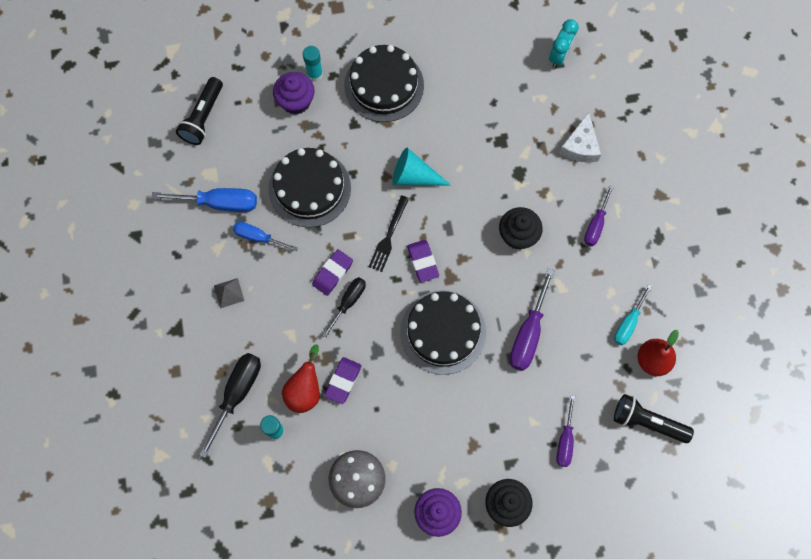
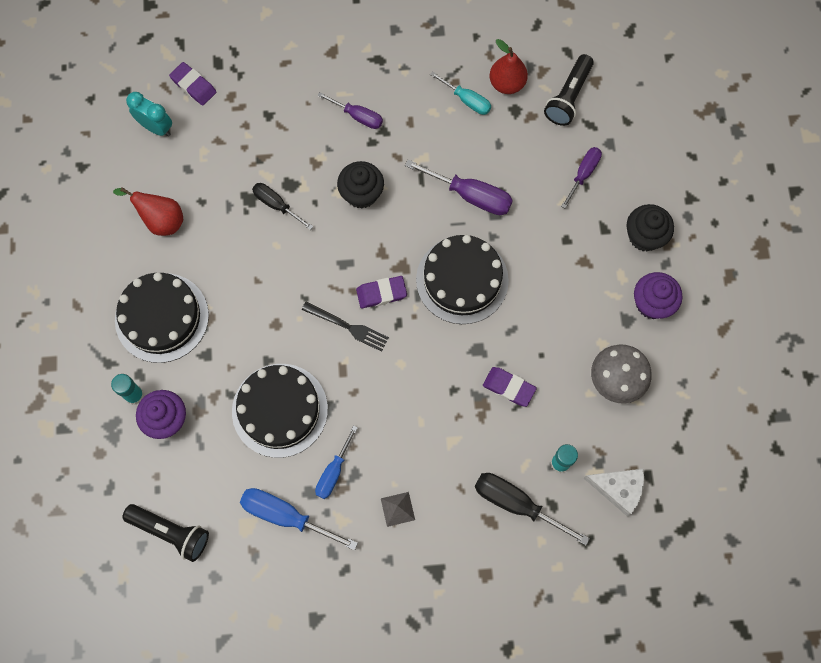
camera: 85 degrees left, 0 degrees up
blue screwdriver [151,188,257,212] -> blue screwdriver turned 75 degrees counterclockwise [240,488,358,551]
red pear [282,344,320,413] -> red pear moved to [113,187,183,236]
purple eraser [312,249,353,296] -> purple eraser moved to [169,62,217,106]
black screwdriver [322,277,366,337] -> black screwdriver moved to [252,183,313,230]
turquoise cone [392,148,451,185] -> none
purple screwdriver [556,395,575,467] -> purple screwdriver turned 75 degrees counterclockwise [561,147,602,208]
white cheese [559,112,601,162] -> white cheese moved to [584,469,644,517]

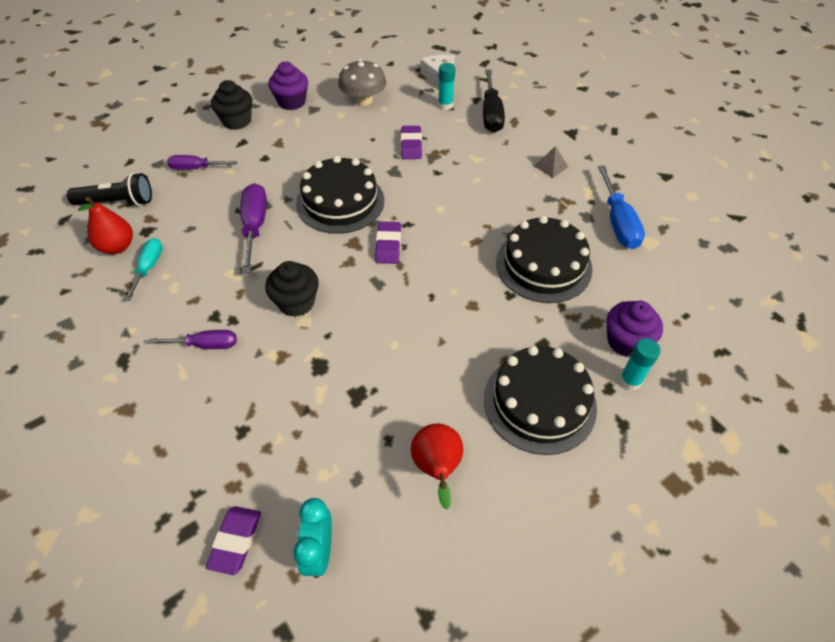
camera: 120 degrees left, 20 degrees down
black flashlight [122,504,209,562] -> none
black screwdriver [252,183,313,230] -> none
black fork [302,302,389,352] -> none
blue screwdriver [315,425,358,499] -> none
purple screwdriver [317,92,383,129] -> purple screwdriver turned 90 degrees clockwise [148,330,237,349]
purple eraser [356,276,407,309] -> purple eraser turned 45 degrees clockwise [375,221,401,264]

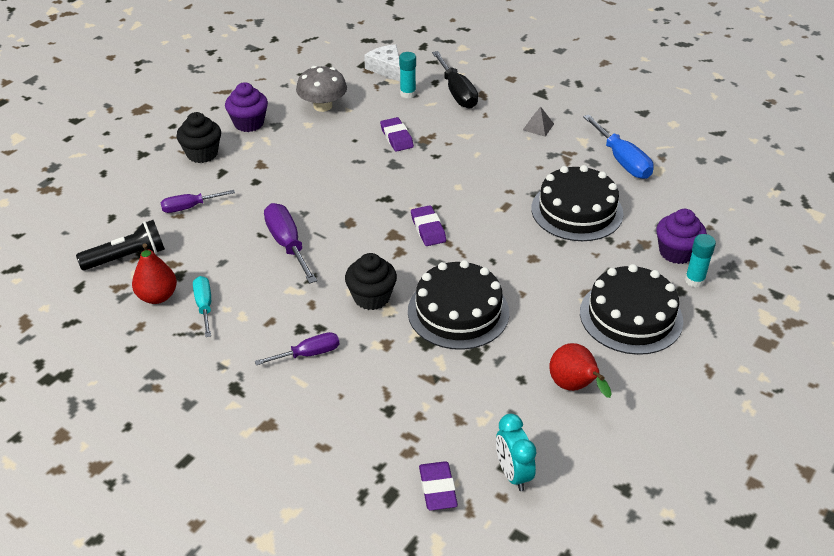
camera: 20 degrees left, 10 degrees down
black cake [296,156,384,234] -> black cake moved to [408,260,509,350]

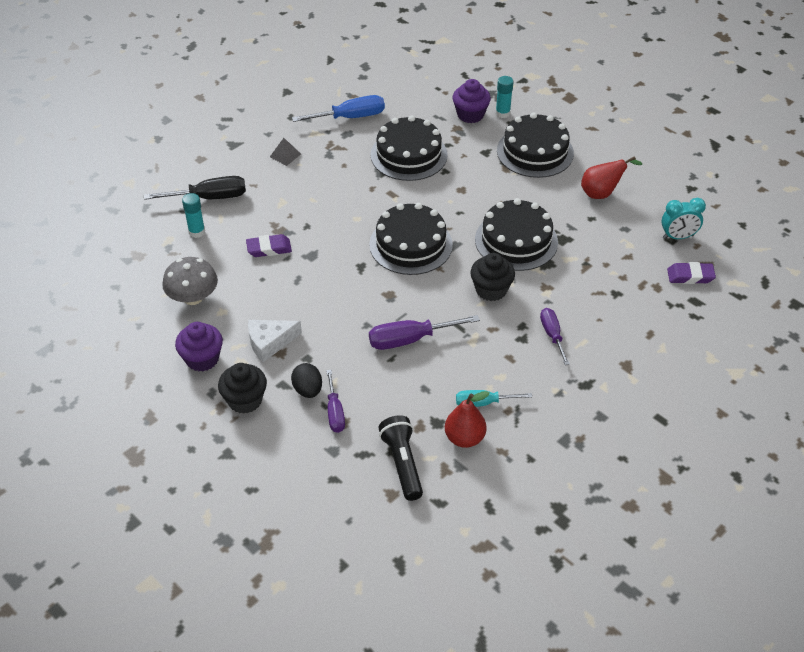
camera: 80 degrees left, 5 degrees up
white cheese [364,44,400,82] -> white cheese moved to [248,320,302,362]
purple eraser [411,205,446,246] -> black cake [369,203,453,275]
none -> black egg [291,363,322,398]

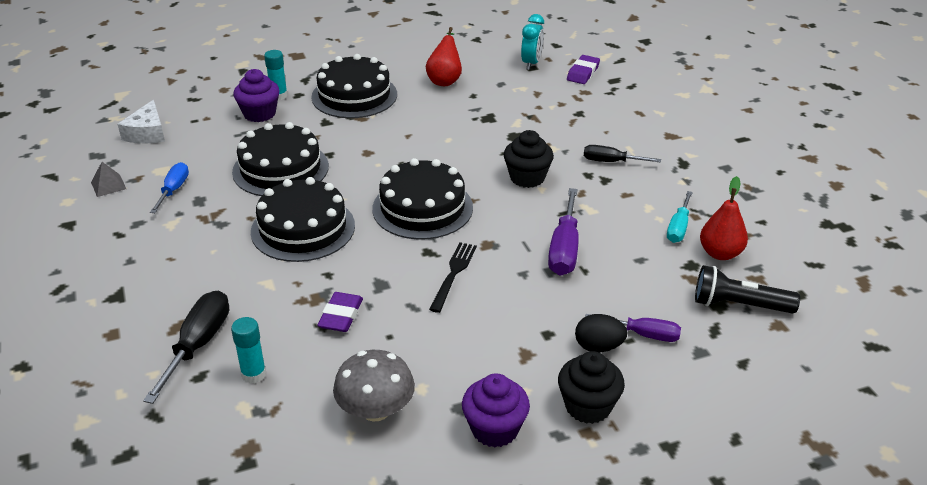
camera: 65 degrees left, 10 degrees down
white cheese [248,320,302,362] -> white cheese moved to [118,100,165,143]
grey pyramid [270,138,301,166] -> grey pyramid moved to [91,162,126,197]
blue screwdriver [292,95,385,122] -> blue screwdriver [150,162,189,213], size x0.64
black cake [475,198,558,271] -> black cake moved to [251,177,355,262]
purple screwdriver [540,308,570,365] -> black screwdriver [584,145,661,163]
none -> black fork [429,242,477,313]

